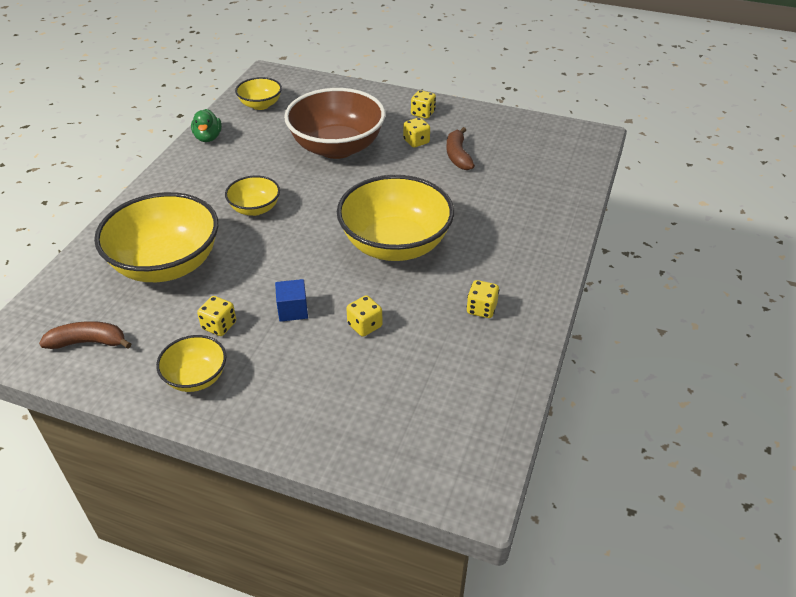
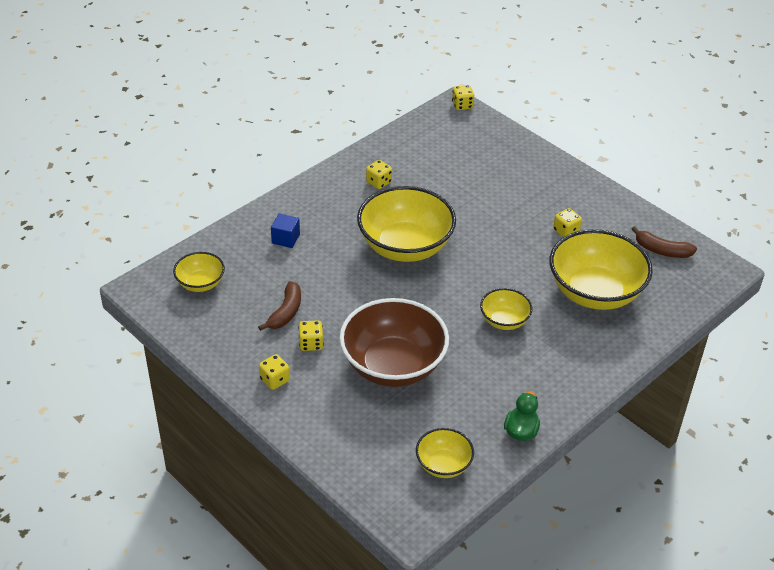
camera: 155 degrees left, 0 degrees up
yellow bowl [156,335,226,392] -> yellow bowl moved to [173,252,225,292]
blue cube [275,279,308,322] -> blue cube moved to [271,214,300,248]
yellow dice [346,295,383,337] -> yellow dice moved to [452,85,474,110]

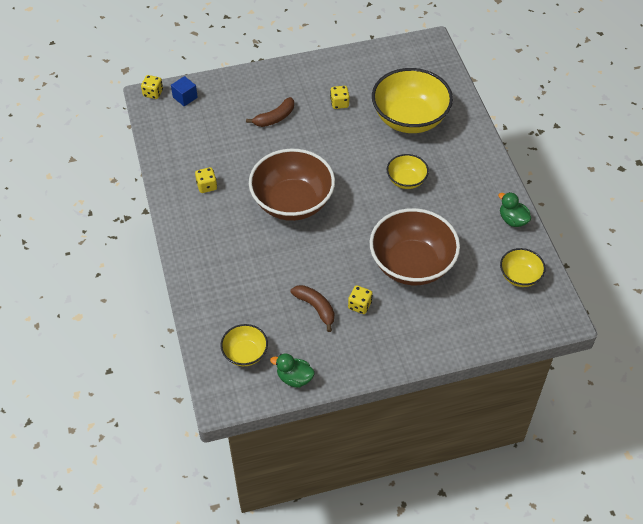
camera: 60 degrees left, 10 degrees up
yellow dice [259,354,290,390] -> none
blue cube [271,214,300,248] -> blue cube moved to [171,76,198,106]
yellow bowl [357,186,456,262] -> brown bowl [249,149,335,221]
brown banana [632,226,697,258] -> brown banana moved to [246,97,294,127]
none -> green duck [270,353,315,388]

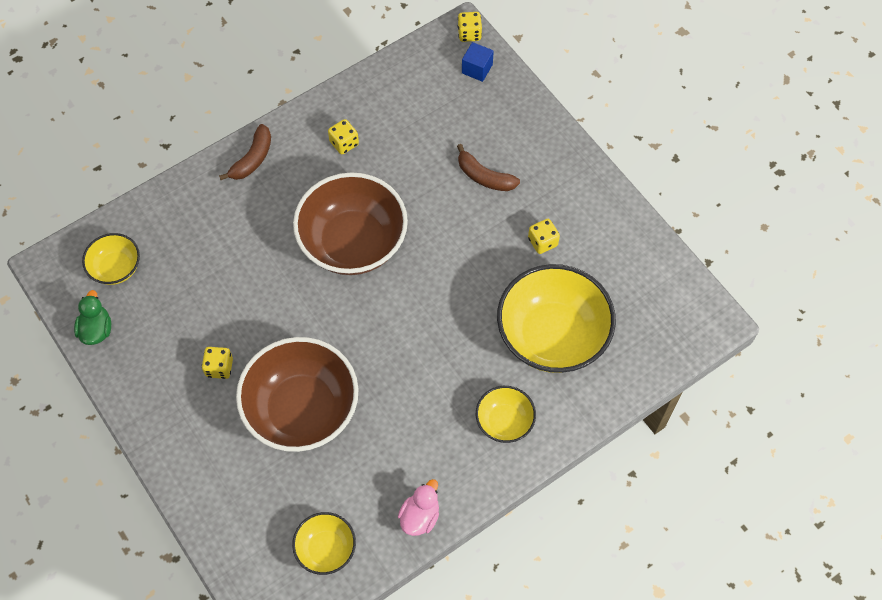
camera: 70 degrees right, 10 degrees up
brown banana [291,285,334,332] -> brown banana moved to [219,124,271,180]
yellow bowl [387,154,429,189] -> yellow bowl moved to [476,386,536,443]
green duck [498,192,531,227] -> pink duck [398,479,439,536]

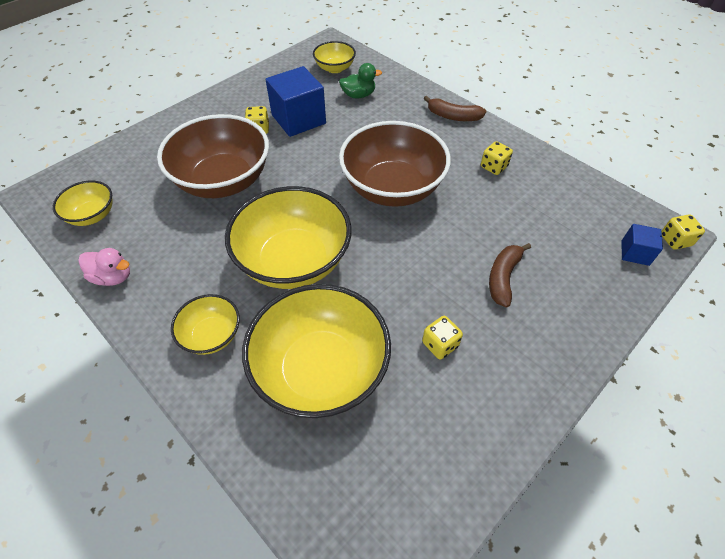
camera: 80 degrees right, 10 degrees down
green duck [74,290,111,345] -> green duck moved to [339,63,382,99]
none -> yellow bowl [225,186,352,289]
none -> blue cube [265,66,326,137]

